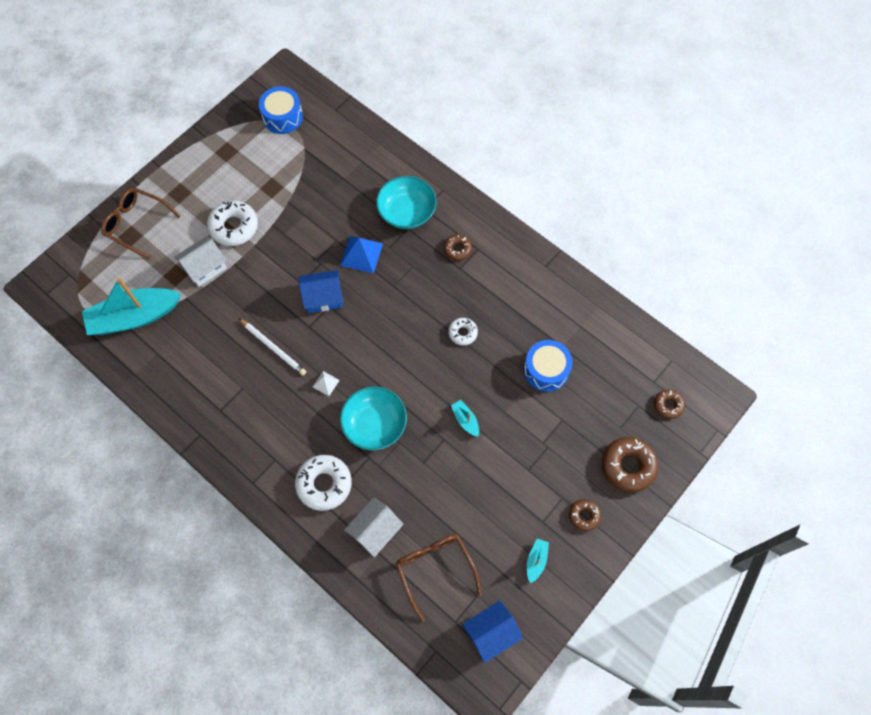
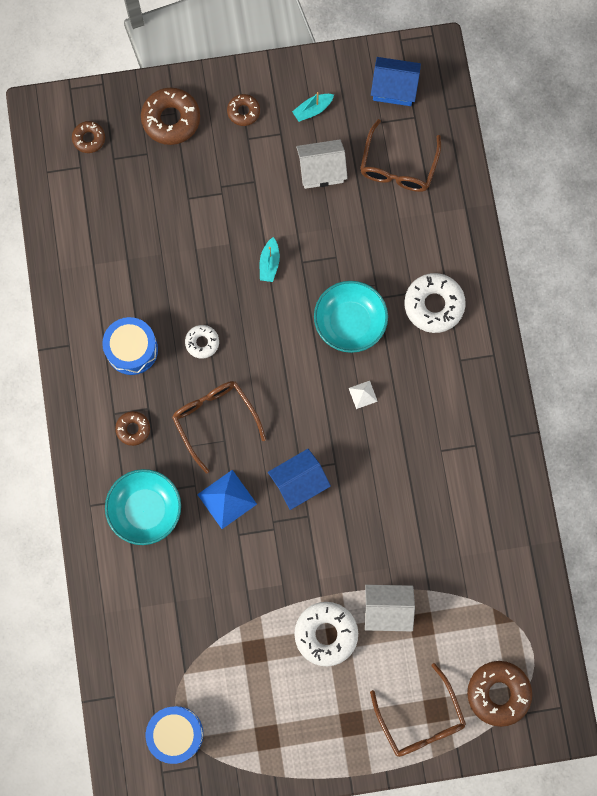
camera: 140 degrees left, 10 degrees up
turquoise boat [82,277,181,335] -> none
white pencil [239,318,306,375] -> none
blue house [299,270,343,313] -> blue house turned 60 degrees counterclockwise [268,449,331,510]
white house [344,498,404,557] -> white house moved to [296,140,348,189]
blue drum [524,340,573,392] -> blue drum moved to [102,317,158,375]
none -> brown glasses [172,381,266,474]
none -> brown donut [467,661,532,727]

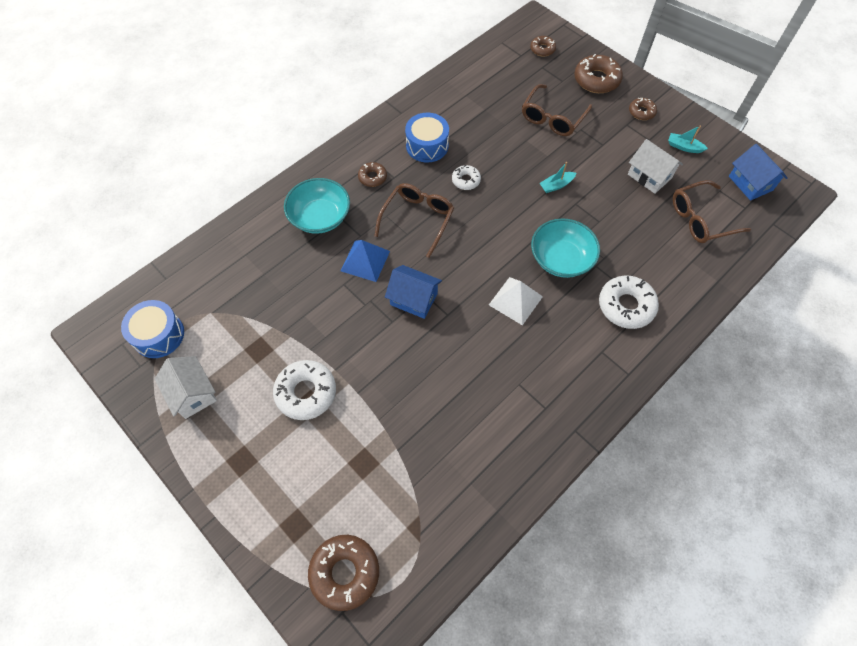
camera: 55 degrees right, 15 degrees down
white pyramid [349,381,378,409] -> white pyramid [489,277,543,325], size x1.86
white house [365,585,415,631] -> white house moved to [155,356,217,419]
brown glasses [370,663,466,757] -> brown glasses moved to [522,84,592,136]

